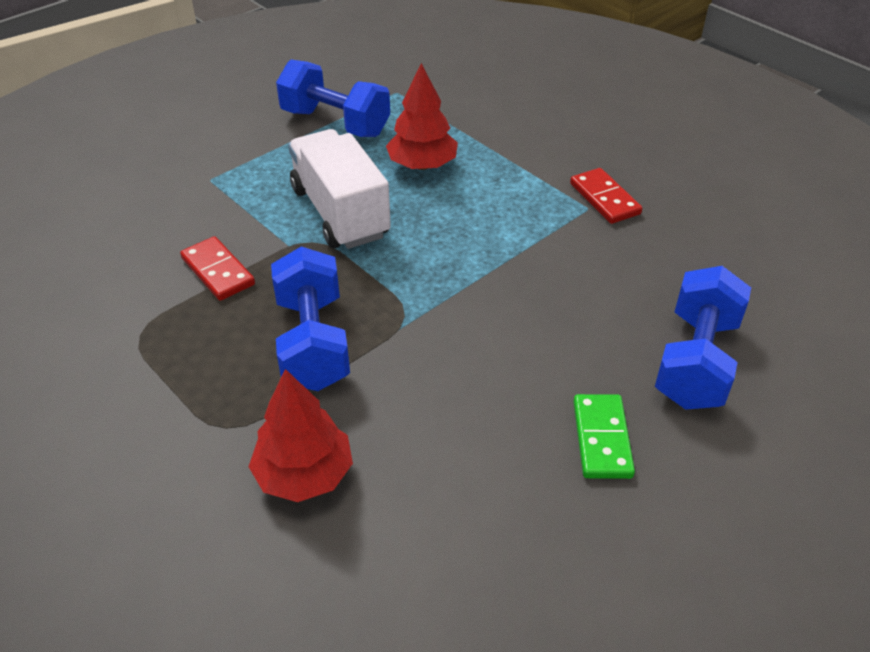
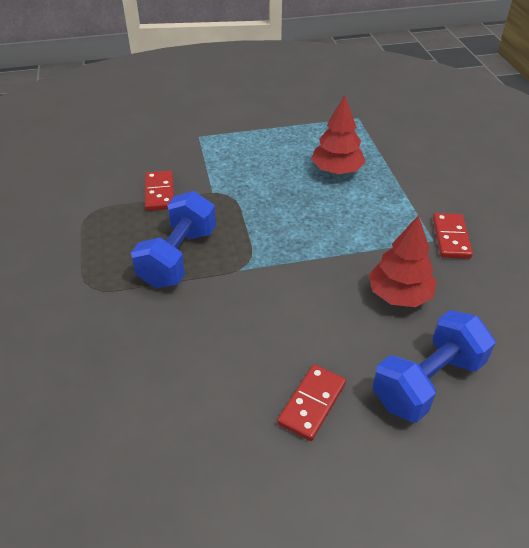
camera: 30 degrees right, 0 degrees up
red tree [248,369,353,502] -> red tree moved to [369,215,436,307]
blue dumbbell [276,59,390,137] -> none
white truck [288,129,391,249] -> none
green domino [573,394,635,479] -> red domino [277,364,346,441]

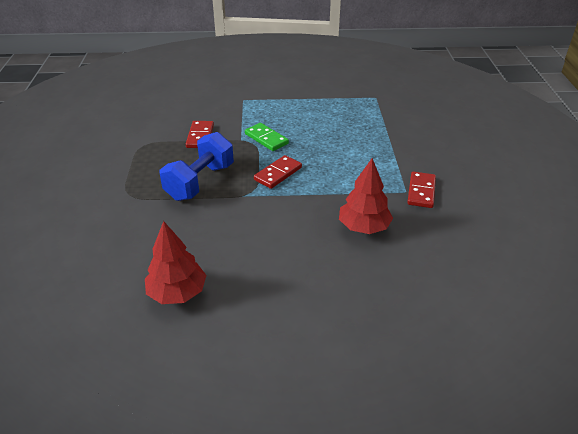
camera: 10 degrees right, 5 degrees down
red domino [277,364,346,441] -> red domino moved to [254,155,302,189]
red tree [311,95,365,174] -> red tree moved to [145,221,207,304]
blue dumbbell [373,310,495,423] -> none
none -> green domino [245,123,289,151]

